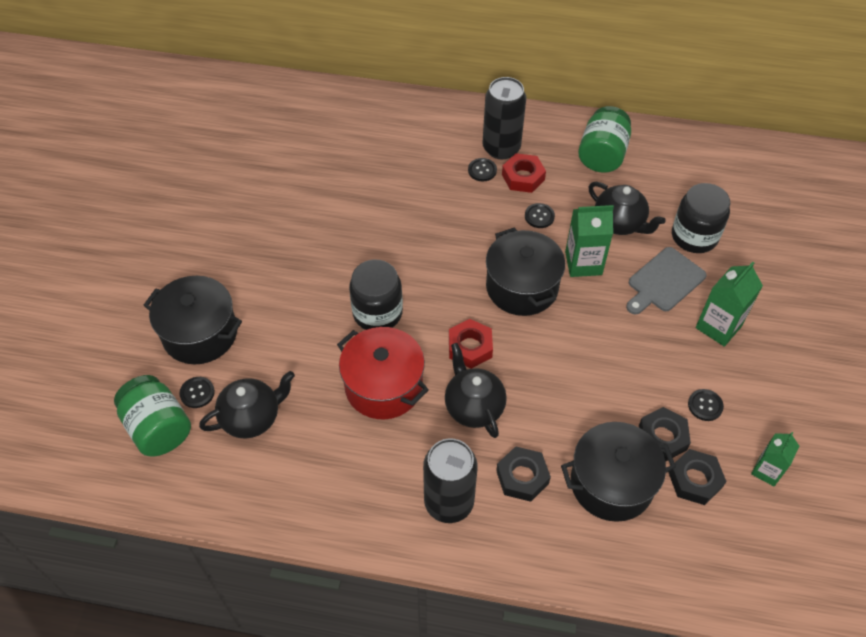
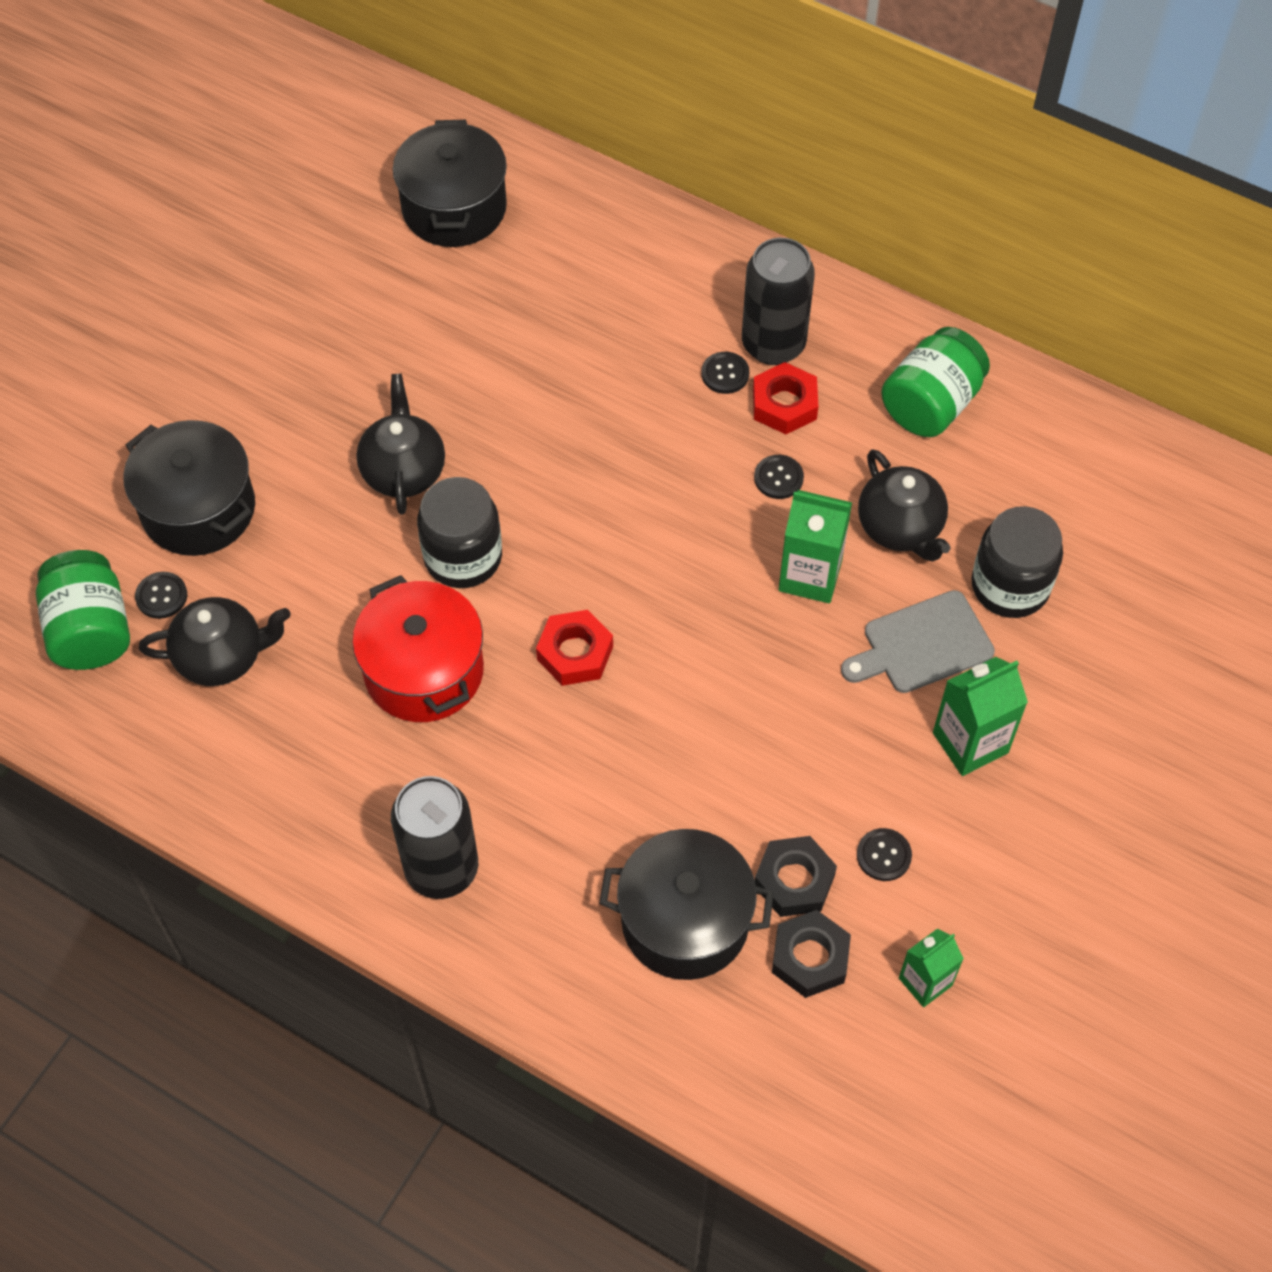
camera: 20 degrees right, 5 degrees up
black teapot [445,343,507,438] -> black teapot moved to [357,374,445,515]
black pot [486,227,565,316] -> black pot moved to [393,120,507,247]
black nut [496,446,551,502] -> none

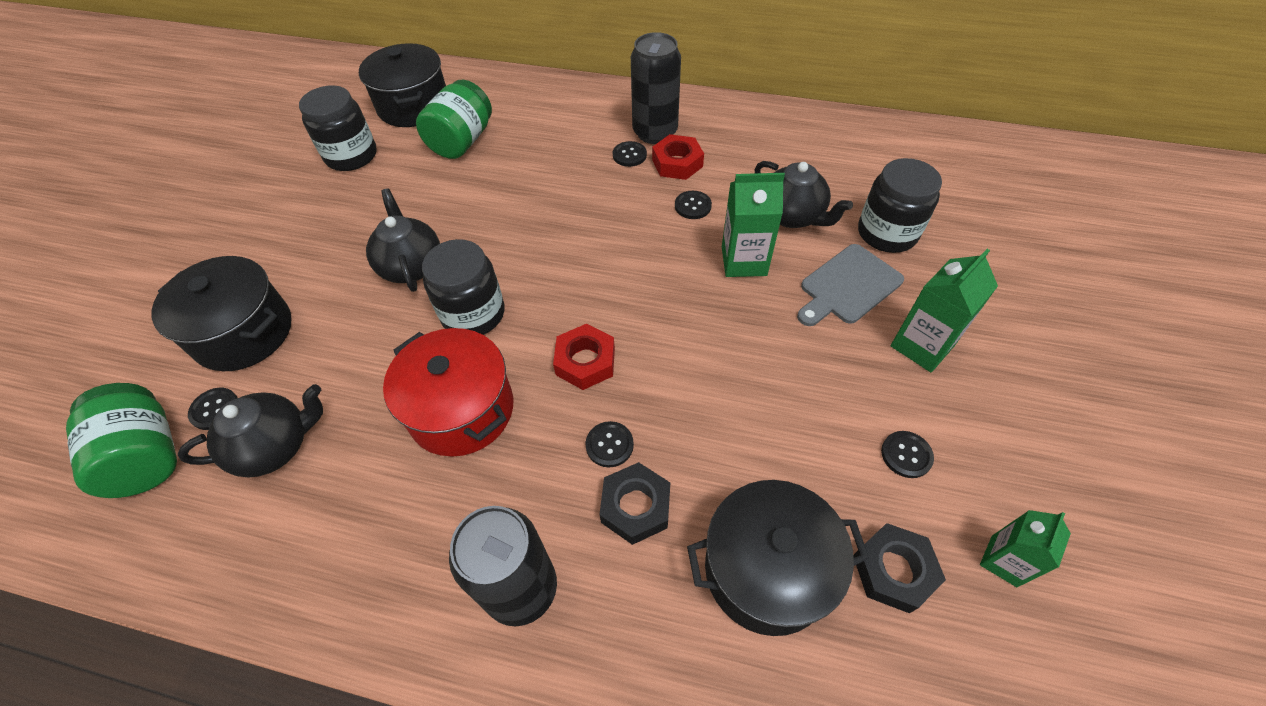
camera: 15 degrees left, 5 degrees down
black nut [755,836,837,917] -> black nut moved to [599,462,670,545]
green jar [881,327,990,437] -> green jar moved to [416,80,492,159]
none -> black jar [299,86,377,171]
none -> black button [585,421,634,467]

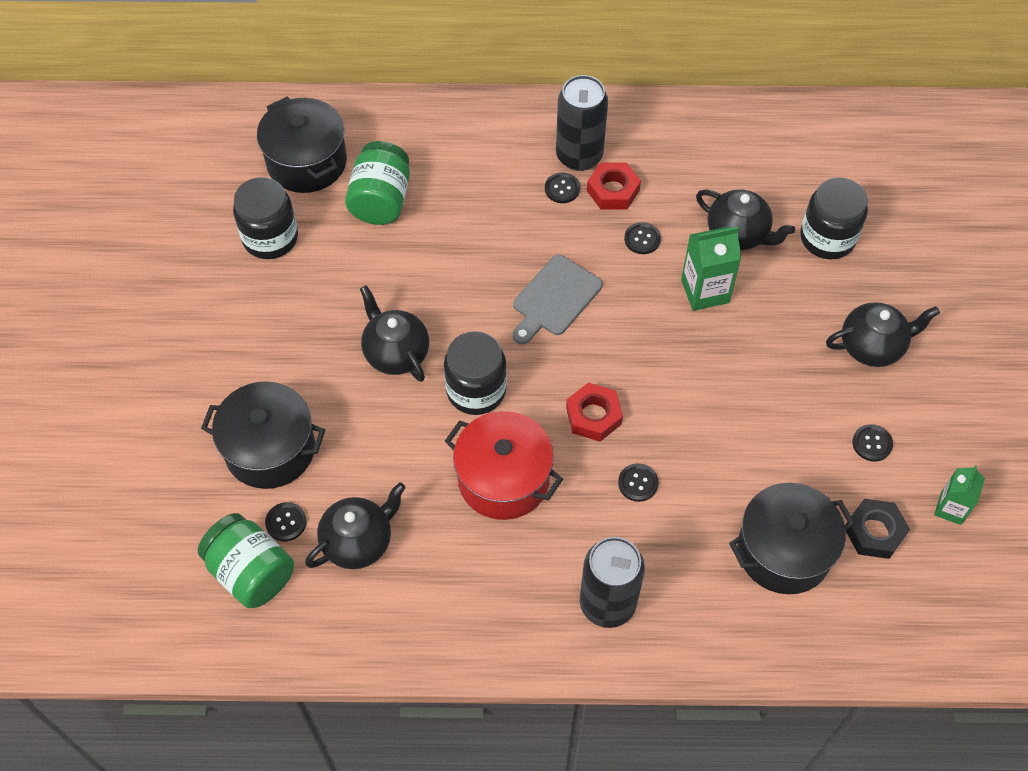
camera: 15 degrees left, 5 degrees up
black nut [599,462,670,545] -> none
grey cutting board [797,244,904,326] -> grey cutting board moved to [513,255,603,344]
green carton [891,249,998,372] -> black teapot [826,302,940,367]

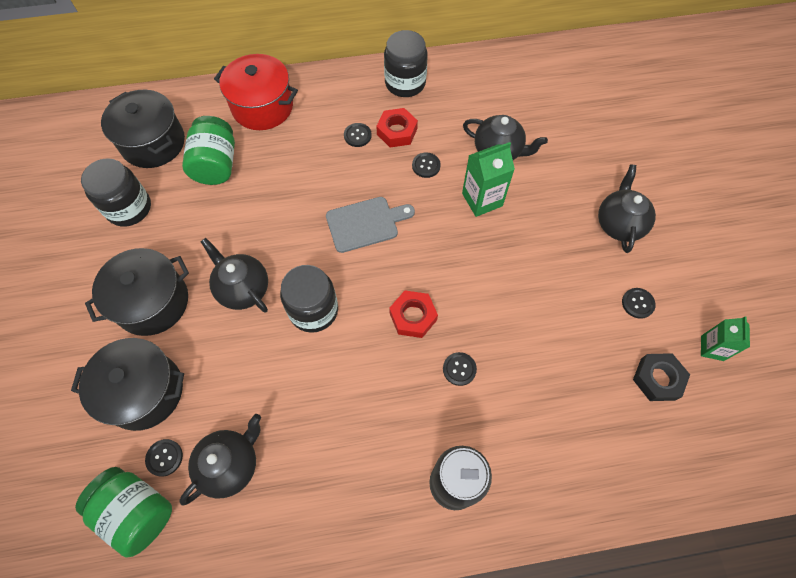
camera: 10 degrees left, 5 degrees up
red pot [445,411,563,520] -> red pot moved to [214,54,298,130]
grey cutting board [513,255,603,344] -> grey cutting board turned 135 degrees counterclockwise [326,197,415,253]
black can [556,75,608,171] -> none
black pot [729,483,855,594] -> black pot moved to [85,248,189,336]
black jar [800,177,868,259] -> black jar moved to [384,30,428,97]
black teapot [826,302,940,367] -> black teapot turned 60 degrees counterclockwise [598,164,656,253]

